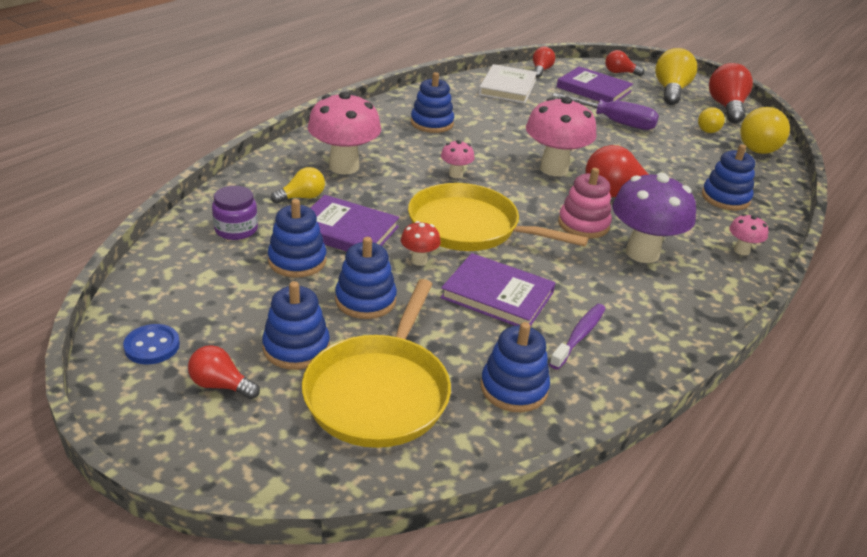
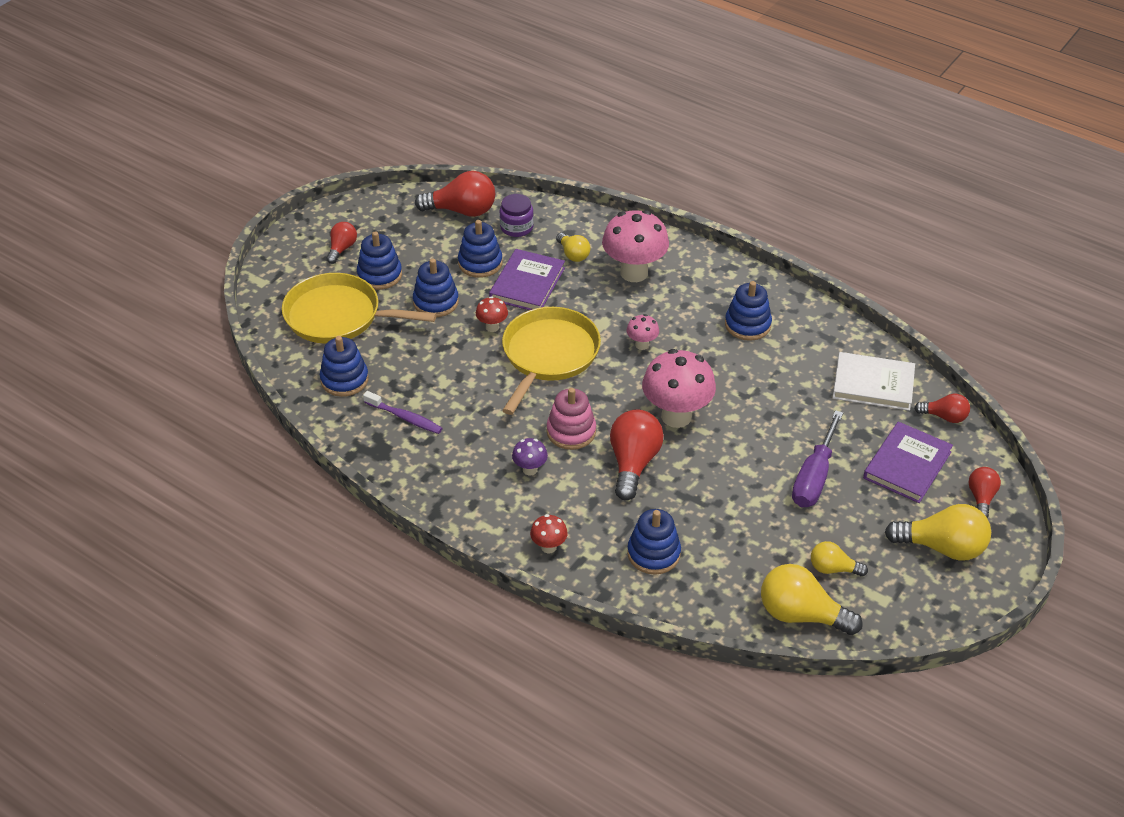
camera: 90 degrees right, 10 degrees up
blue button [123,324,180,364] -> none
purple book [440,253,556,327] -> none
purple mushroom [613,173,696,263] -> purple mushroom [512,438,548,476], size x0.47
red light bulb [709,63,753,123] -> red light bulb moved to [415,171,495,217]
pink mushroom [729,214,768,255] -> red mushroom [530,514,568,553]

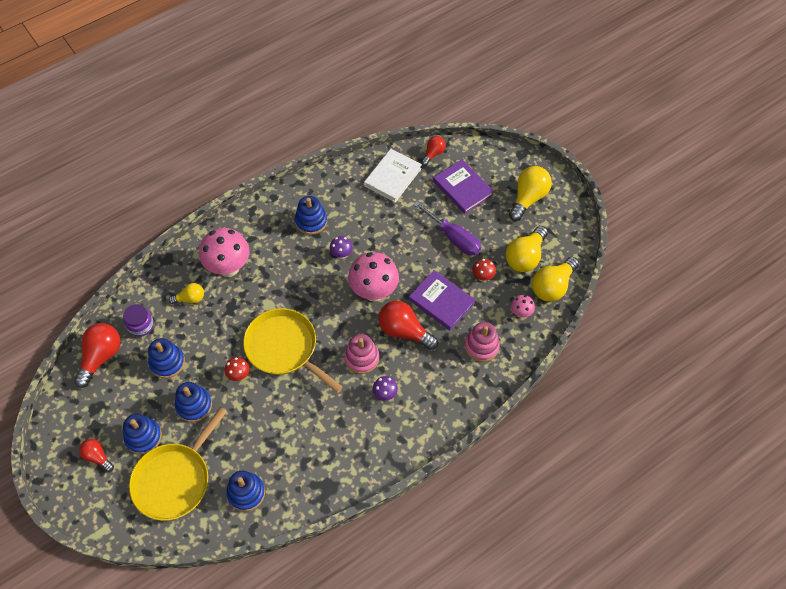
camera: 70 degrees left, 15 degrees up
purple toothbrush [363,391,443,434] -> none
purple book [489,249,565,310] -> purple book moved to [409,270,475,330]
red mushroom [530,514,568,553] -> red mushroom moved to [472,259,496,282]
pink mushroom [626,314,659,350] -> pink mushroom moved to [511,295,535,318]
blue stacking toy [627,509,681,575] -> pink stacking toy [465,322,500,362]
yellow light bulb [811,541,868,576] -> yellow light bulb [506,226,548,272], size x1.75
red light bulb [968,467,1001,518] -> none
none -> purple mushroom [330,236,353,259]

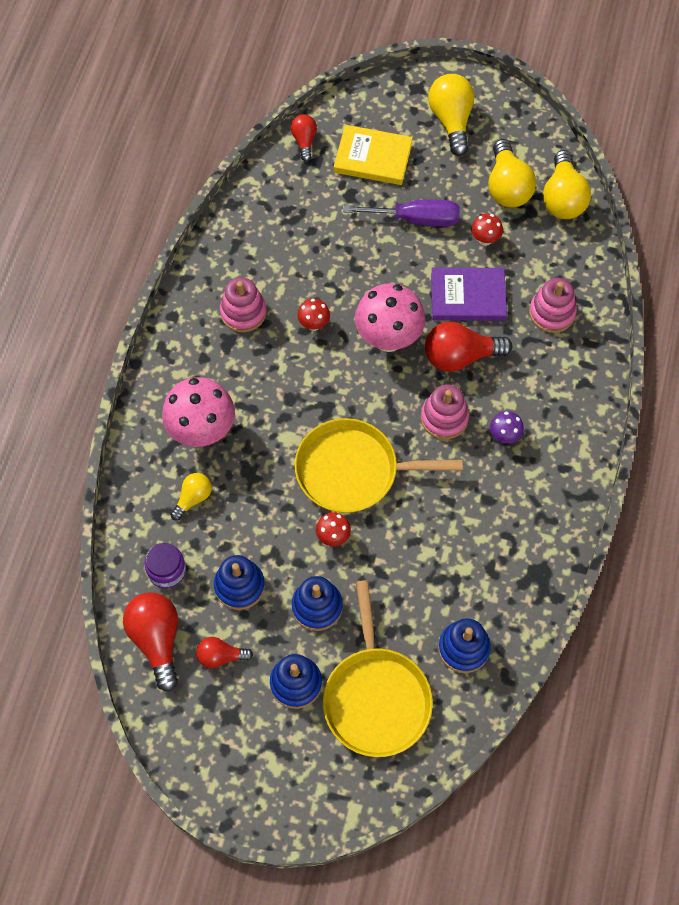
camera: 40 degrees left, 5 degrees up
red light bulb [79,439,114,472] -> red light bulb moved to [196,637,253,668]
blue stacking toy [295,196,327,235] -> pink stacking toy [220,277,267,332]
purple mushroom [330,236,353,259] -> red mushroom [297,299,330,331]
white book [364,149,422,203] -> none
purple book [433,159,494,214] -> yellow book [334,125,413,185]
pink mushroom [511,295,535,318] -> none

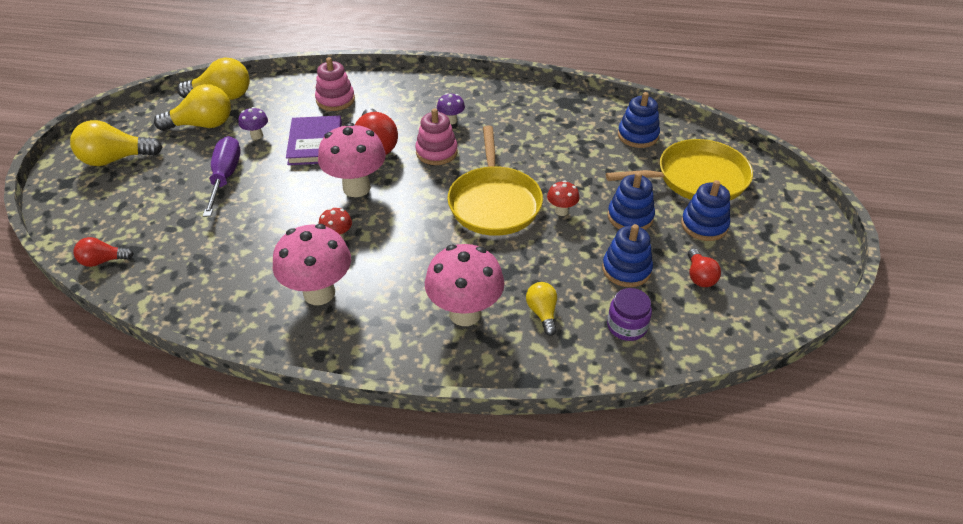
camera: 95 degrees left, 20 degrees down
red light bulb [123,592,178,692] -> none
yellow light bulb [170,473,212,521] -> yellow light bulb turned 45 degrees clockwise [526,282,557,336]
pink stacking toy [220,277,267,332] -> pink mushroom [273,224,351,305]
yellow book [334,125,413,185] -> none
red mushroom [471,214,503,246] -> purple mushroom [238,107,268,140]

